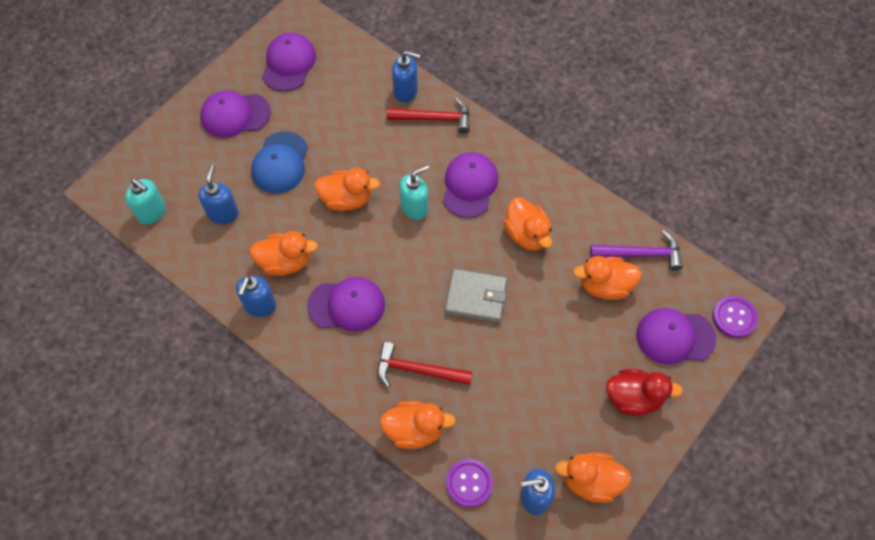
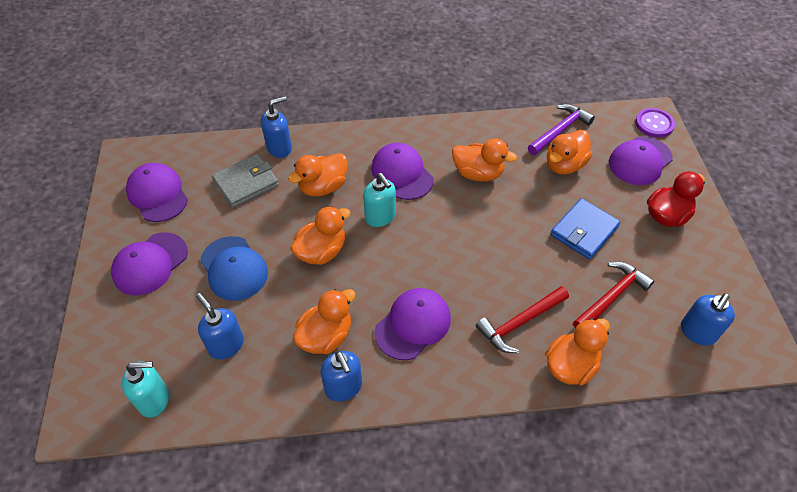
camera: 45 degrees left, 10 degrees down
red hammer [387,97,470,134] -> red hammer moved to [573,262,654,328]
turquoise soap dispenser [399,165,429,220] -> turquoise soap dispenser turned 135 degrees clockwise [363,173,396,227]
grey wallet [445,268,508,323] -> grey wallet moved to [212,154,279,208]
purple button [446,459,493,508] -> none
orange duck [555,453,632,503] -> orange duck moved to [288,153,348,196]
none -> blue wallet [550,198,621,260]

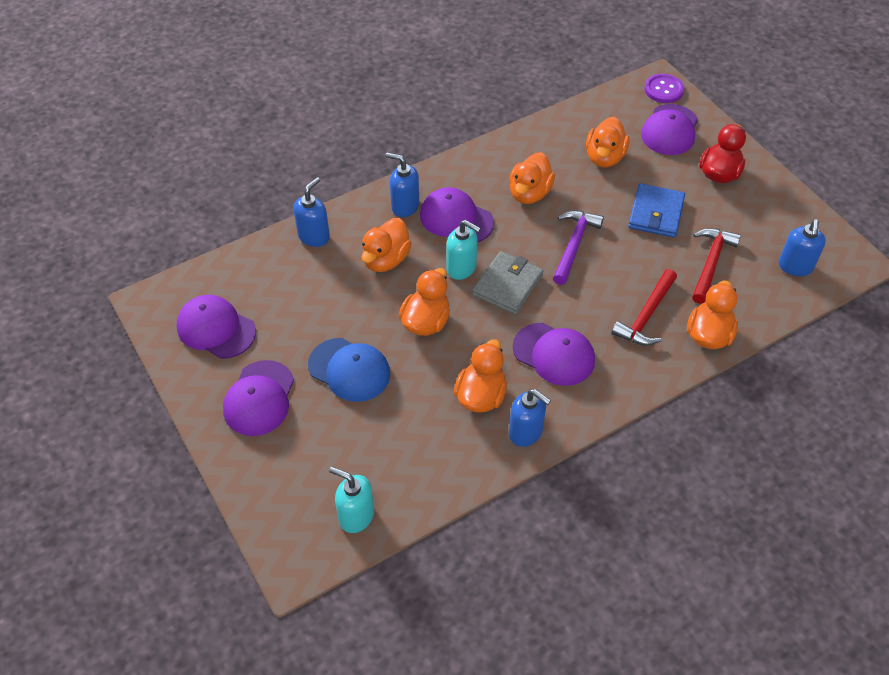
camera: 25 degrees left, 0 degrees up
turquoise soap dispenser [122,361,169,417] -> turquoise soap dispenser turned 120 degrees counterclockwise [329,467,374,533]
blue soap dispenser [196,293,244,360] -> blue soap dispenser moved to [385,152,419,217]
grey wallet [212,154,279,208] -> grey wallet moved to [472,251,543,315]
purple cap [374,288,451,360] -> purple cap turned 105 degrees clockwise [513,323,595,386]
orange duck [452,138,517,182] -> orange duck turned 120 degrees clockwise [509,152,555,204]
purple hammer [528,104,595,155] -> purple hammer moved to [553,211,604,285]

